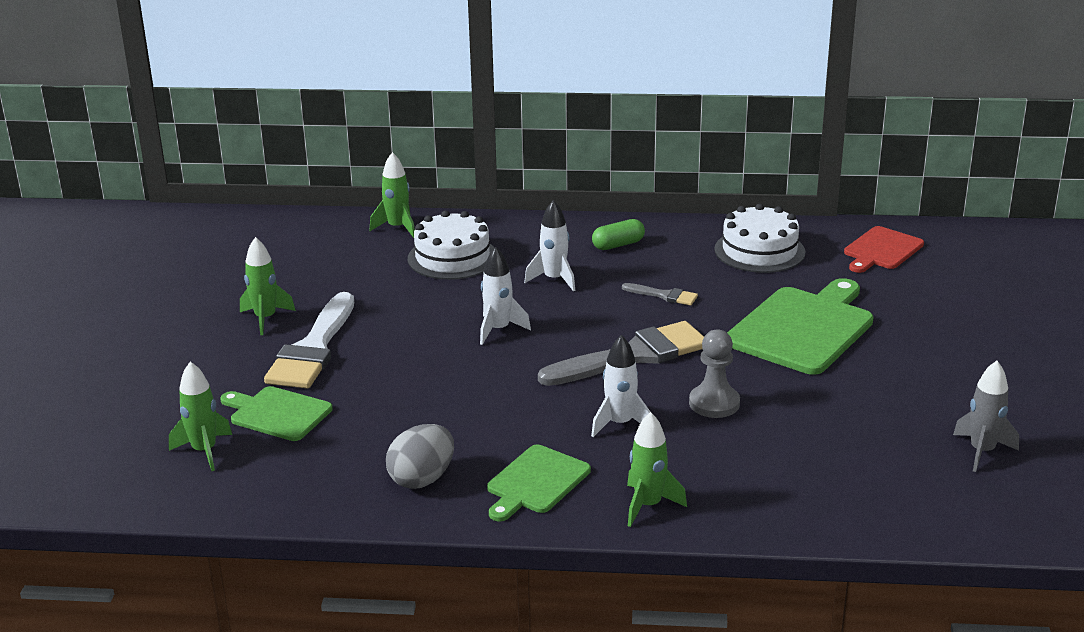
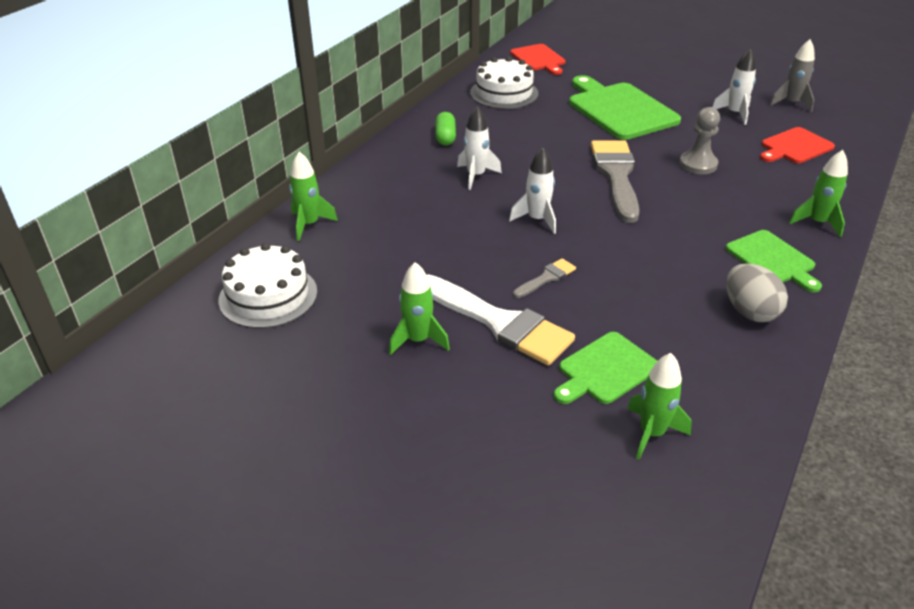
camera: 65 degrees left, 10 degrees up
white cake [408,211,495,280] -> white cake moved to [218,243,317,328]
white rocket [591,335,650,437] -> white rocket moved to [712,48,756,125]
grey brush [622,283,698,306] -> grey brush moved to [513,258,576,298]
none -> red cutting board [760,127,835,163]

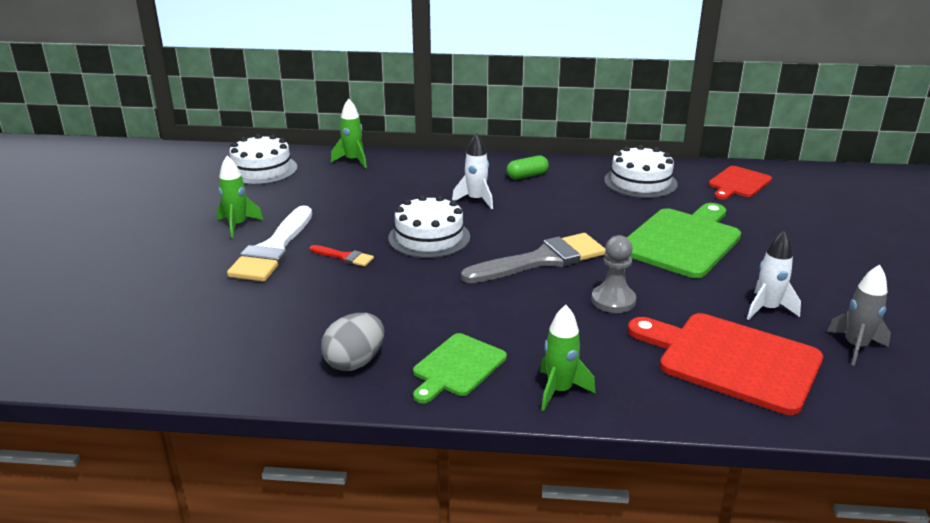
camera: 65 degrees right, 10 degrees down
white rocket [509,147,556,234] -> white cake [388,195,470,258]
grey brush [513,258,576,298] -> red brush [310,245,374,267]
green cutting board [554,332,657,404] -> none
green rocket [627,353,692,460] -> none
red cutting board [760,127,835,163] -> red cutting board [628,313,823,415], size x1.71

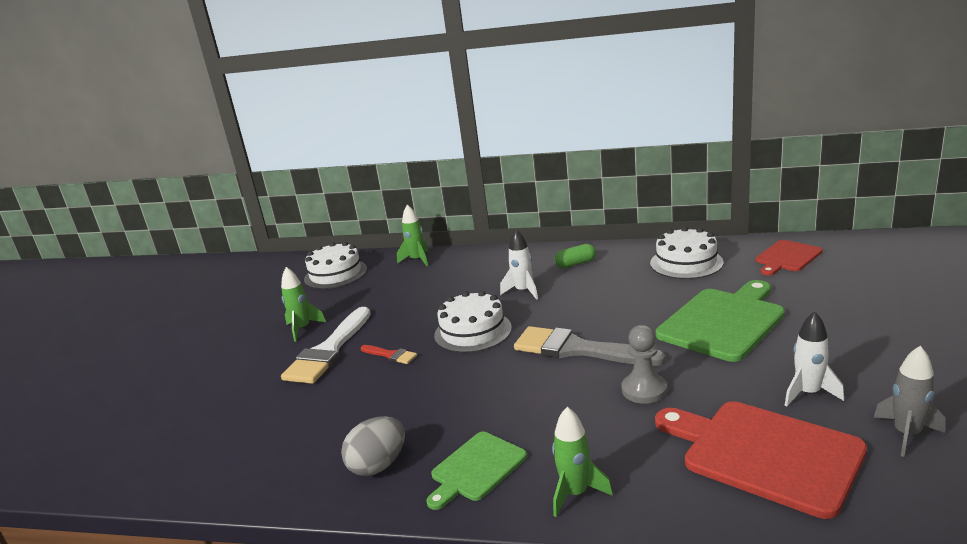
camera: 10 degrees right, 5 degrees down
grey brush [461,233,606,283] -> grey brush turned 135 degrees counterclockwise [514,326,666,366]

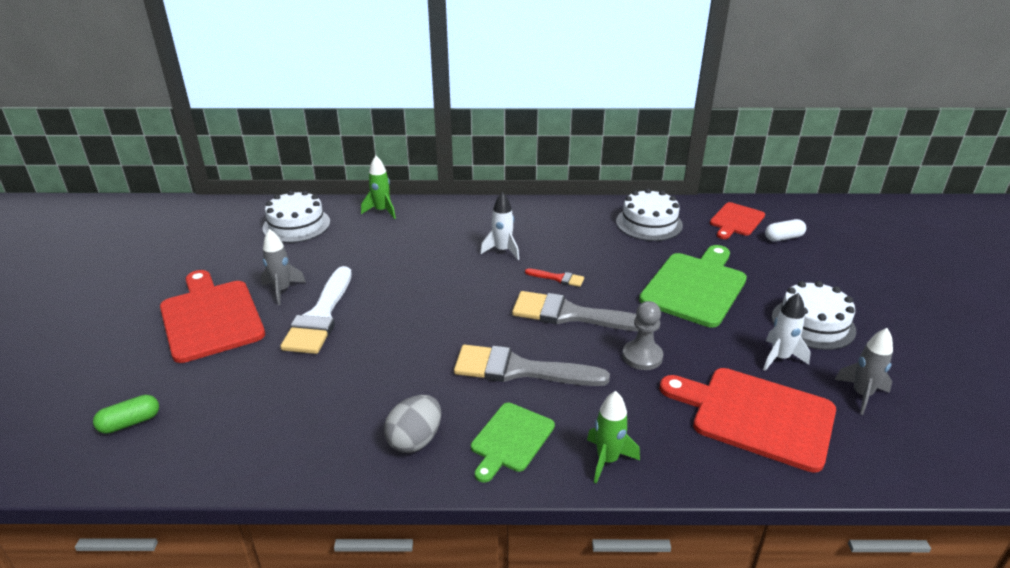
camera: 15 degrees left, 10 degrees up
green rocket [281,267,326,342] -> grey rocket [261,229,306,305]
red brush [361,345,417,364] -> red brush moved to [525,268,584,287]
white cake [434,291,512,353] -> white cake moved to [772,281,856,350]
green capsule [555,244,596,268] -> green capsule moved to [93,395,159,434]
none -> red cutting board [160,270,265,363]
none -> grey brush [454,345,610,386]
none -> white capsule [765,219,806,241]

